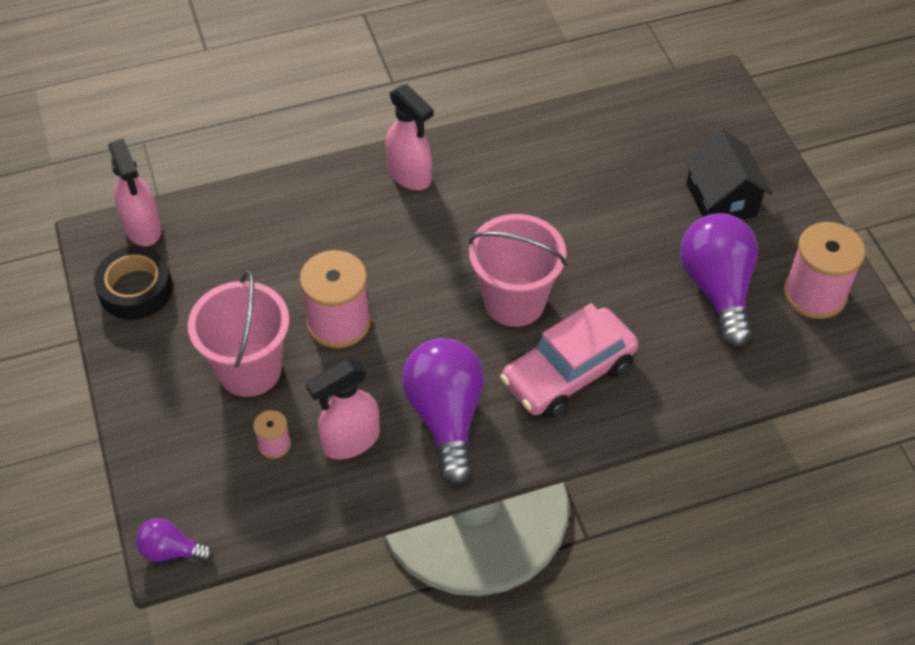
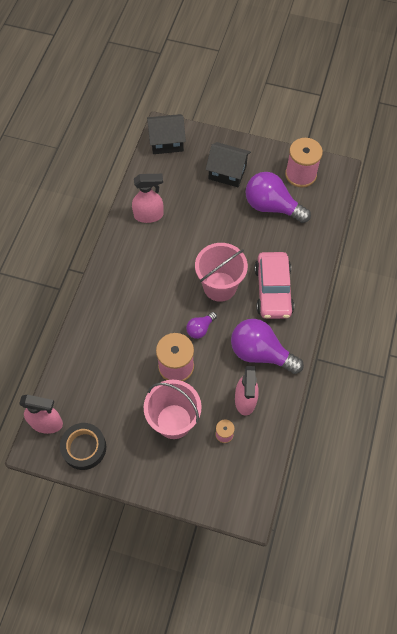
camera: 55 degrees left, 10 degrees up
purple light bulb [136,518,213,562] -> purple light bulb moved to [186,312,217,339]
pink spray bottle [385,84,434,190] -> pink spray bottle moved to [132,174,164,223]
none -> black house [147,114,186,154]

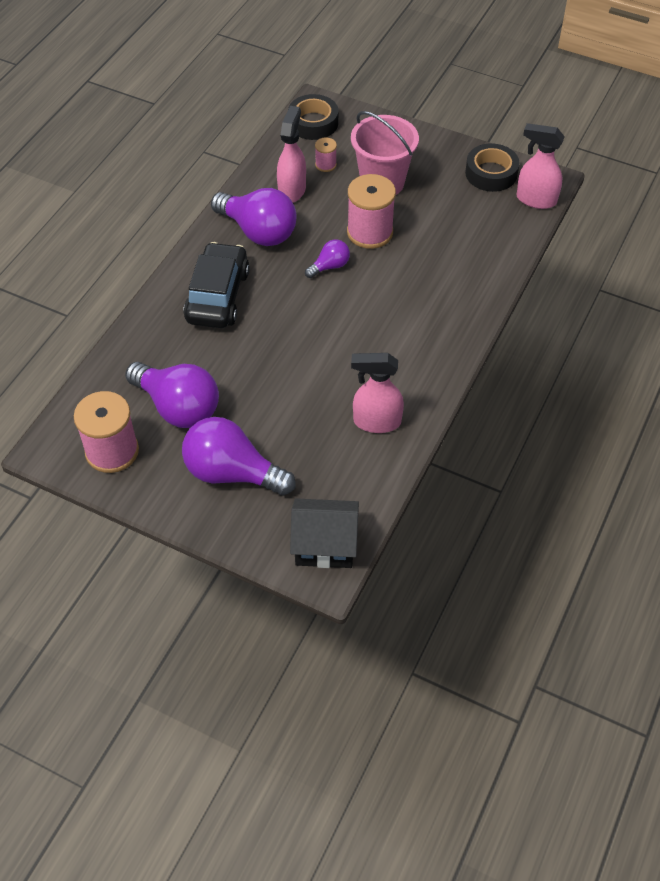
camera: 170 degrees left, 10 degrees down
pink bucket [195,243,248,302] -> none
black house [206,142,251,187] -> purple light bulb [182,417,296,496]
pink car [254,252,294,319] -> black car [183,242,250,328]
none -> black tape [288,94,338,140]

